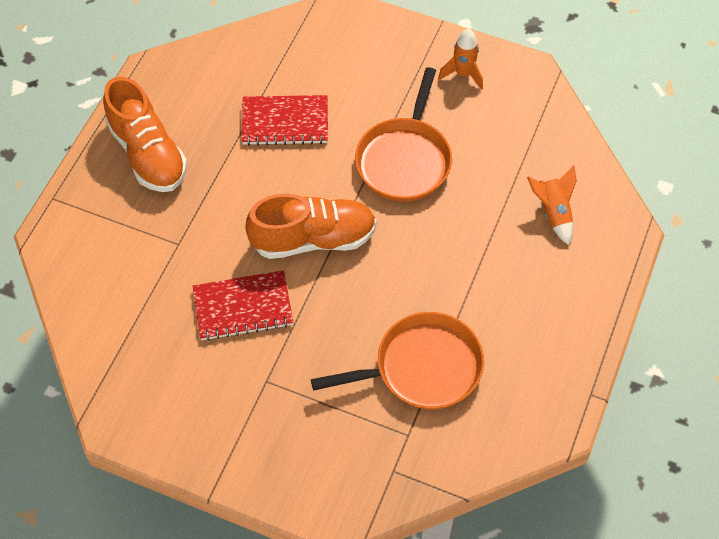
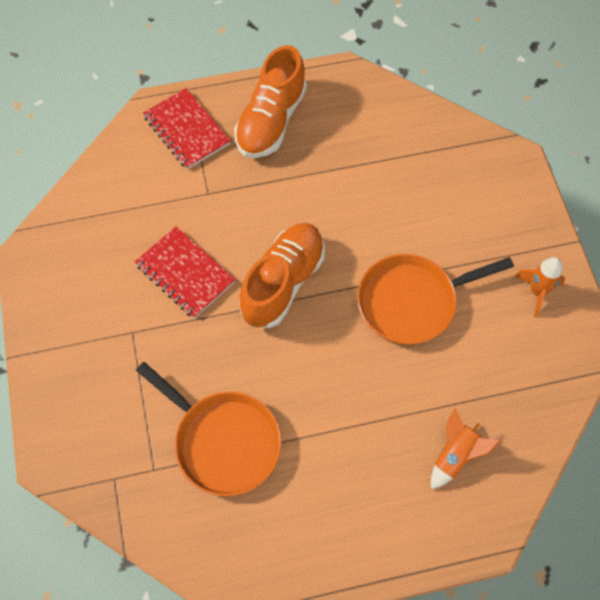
camera: 55 degrees right, 5 degrees up
red notebook [242,95,328,146] -> red notebook moved to [143,88,231,169]
orange shoe [245,193,376,259] -> orange shoe turned 105 degrees counterclockwise [239,223,325,328]

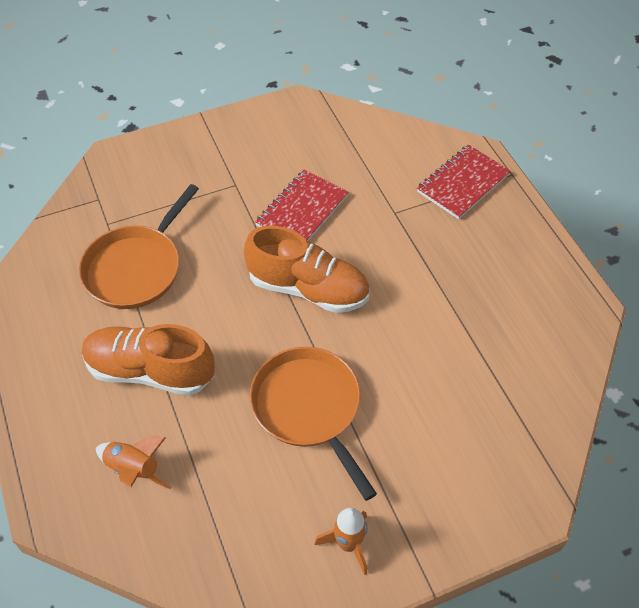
camera: 80 degrees right, 10 degrees down
orange shoe [234,45,307,158] -> orange shoe moved to [82,324,215,396]

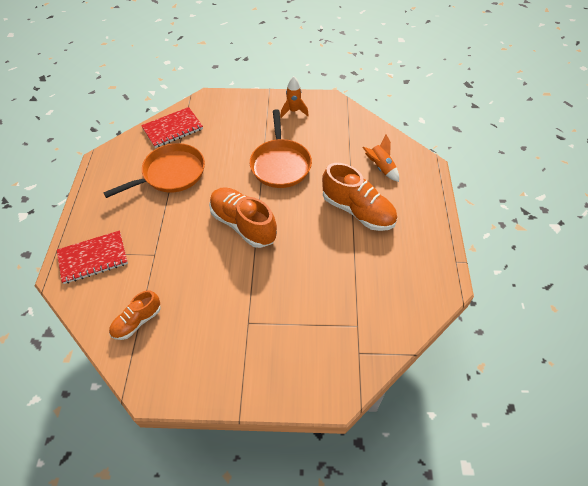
camera: 155 degrees left, 0 degrees up
orange pan [79,184,199,309] -> orange pan moved to [103,143,205,198]
red notebook [255,170,348,241] -> red notebook moved to [141,107,203,148]
none -> orange shoe [109,290,161,340]

